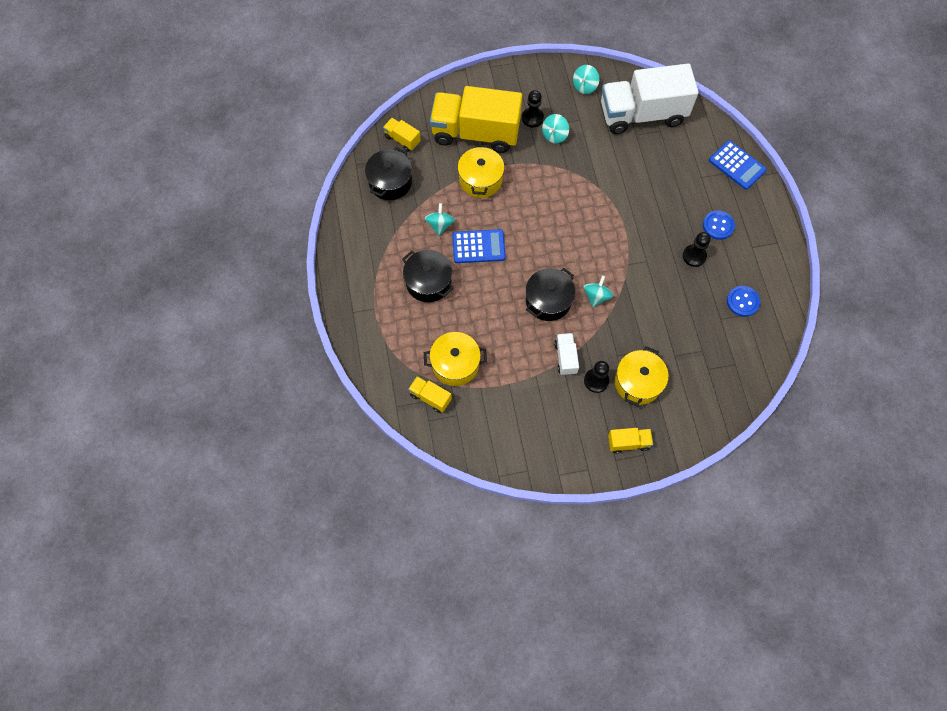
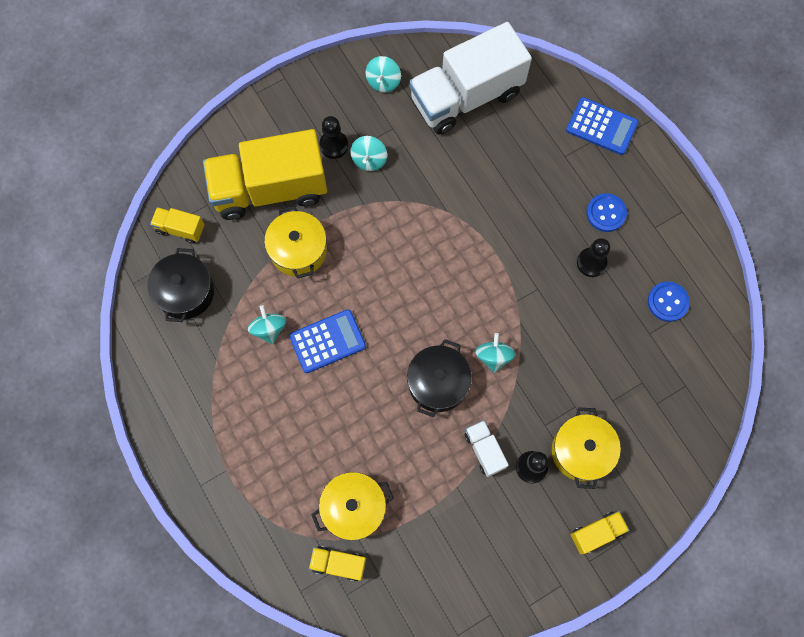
camera: 20 degrees left, 5 degrees up
black pot [402,250,454,302] -> none

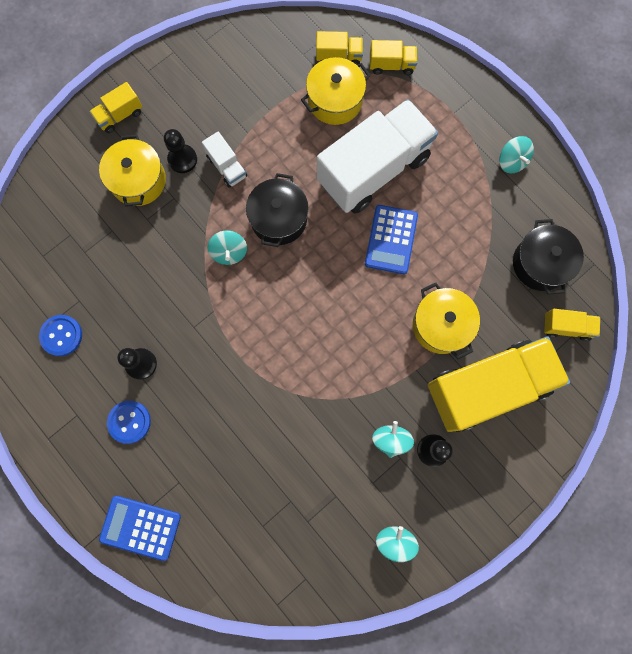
camera: 170 degrees right, 5 degrees up
turquoise spinning top [248,305,286,344] -> turquoise spinning top moved to [499,136,534,173]
blue calculator [289,309,366,373] -> blue calculator turned 45 degrees counterclockwise [365,205,418,274]
white truck [409,22,532,135] -> white truck moved to [317,99,438,214]
none -> yellow truck [370,40,418,75]

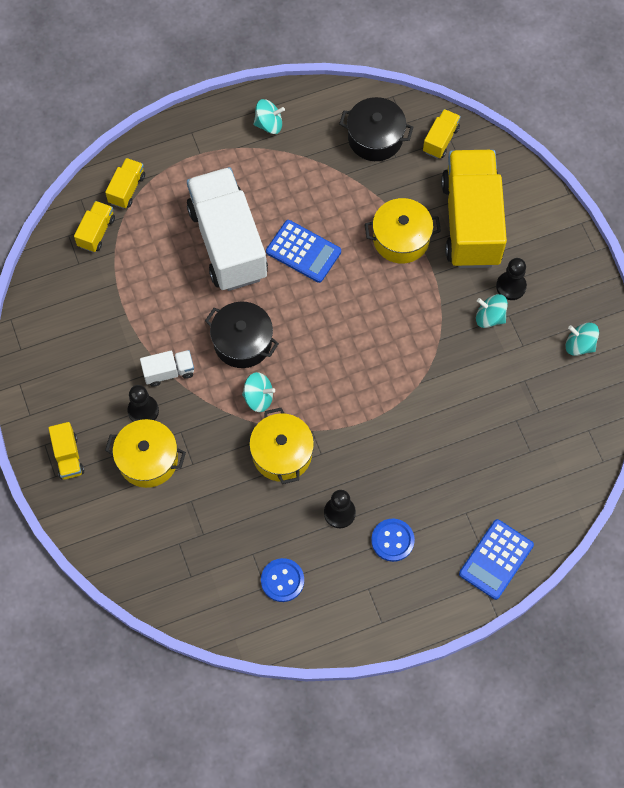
camera: 70 degrees left, 10 degrees down
yellow pot [301,57,371,125] -> yellow pot moved to [249,408,314,484]

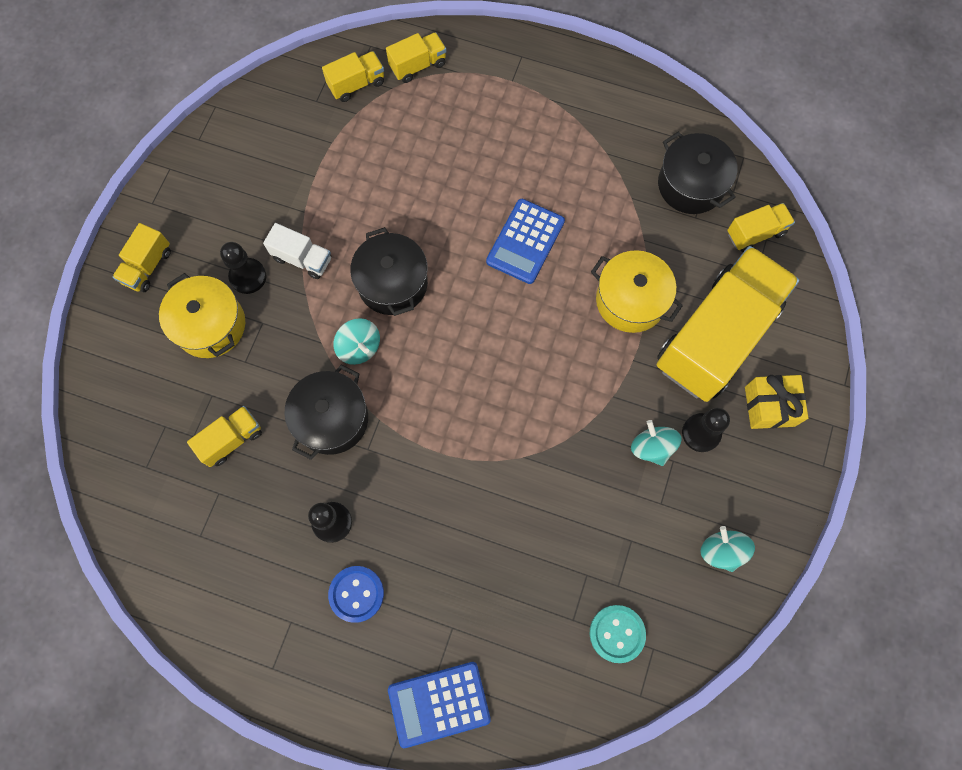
camera: 40 degrees right, 5 degrees up
white truck [187,167,268,291] -> none
yellow pot [249,408,314,484] -> black pot [284,365,368,460]
turquoise spinning top [253,99,285,134] -> none
blue button [261,558,304,602] -> none
blue calculator [266,220,341,283] -> blue calculator turned 45 degrees clockwise [486,199,565,284]
none -> yellow truck [187,406,262,467]
none -> turquoise button [590,605,646,663]
none -> yellow gift [745,375,808,429]

